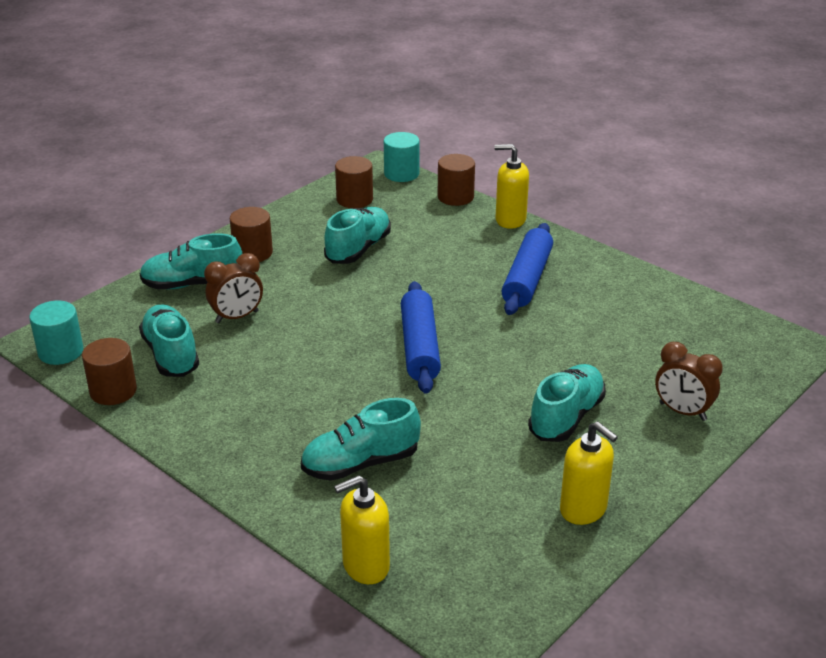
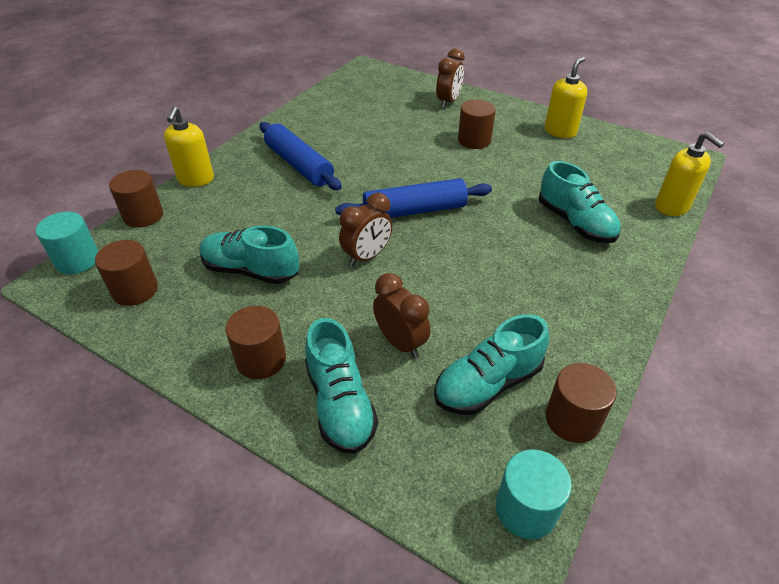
camera: 100 degrees left, 10 degrees up
blue rolling pin [502,223,553,315] -> blue rolling pin turned 45 degrees clockwise [260,122,342,190]
turquoise shoe [528,364,606,442] -> brown cylinder [458,100,496,149]
none -> brown clock [339,193,392,267]

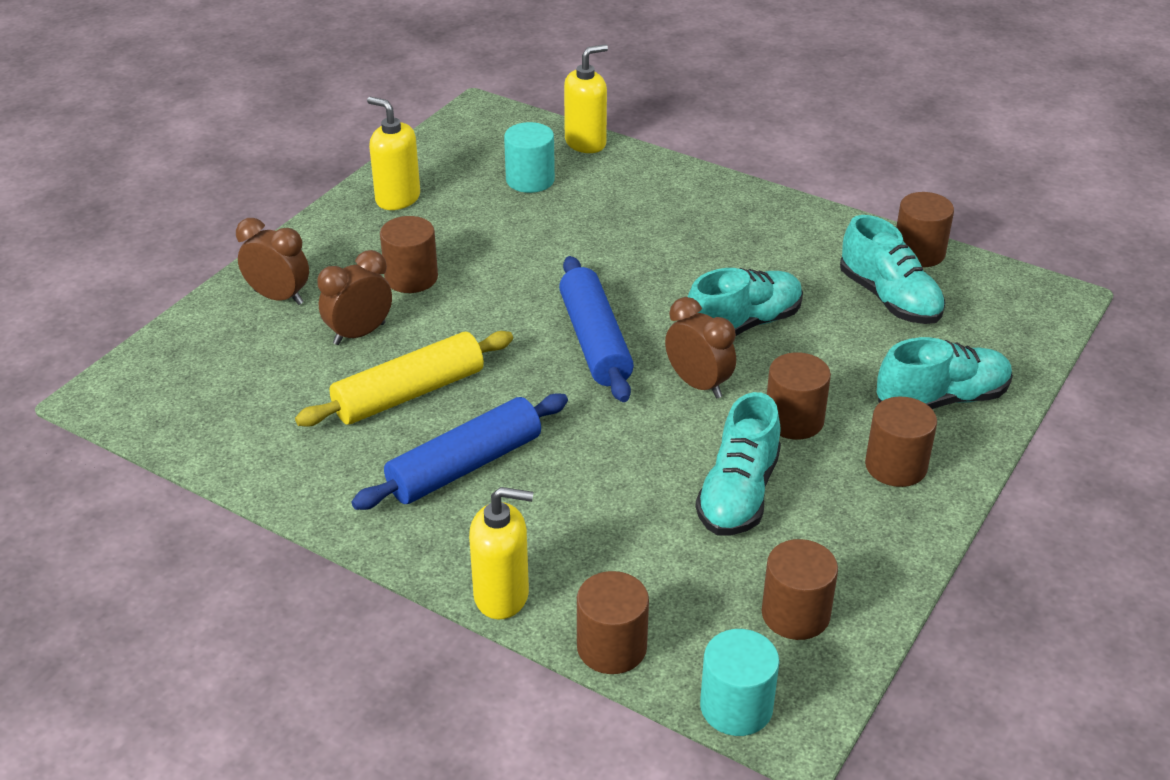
camera: 90 degrees left, 5 degrees down
brown clock [373,273,430,358] -> brown clock moved to [317,250,392,345]
turquoise cylinder [496,449,572,539] -> turquoise cylinder moved to [504,122,555,193]
turquoise shoe [539,161,621,243] -> turquoise shoe moved to [688,268,803,336]
none -> yellow rolling pin [295,331,513,427]
none -> brown cylinder [767,352,831,440]

